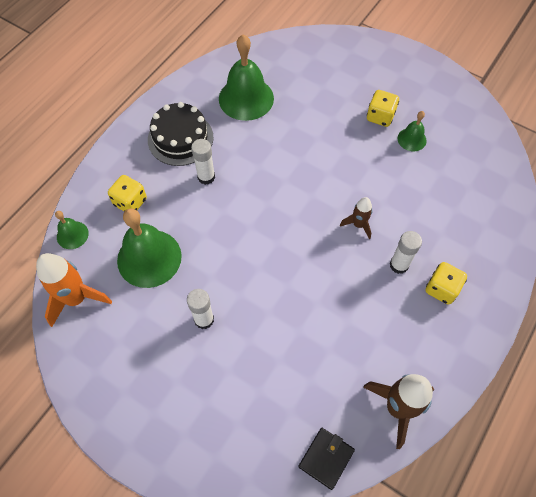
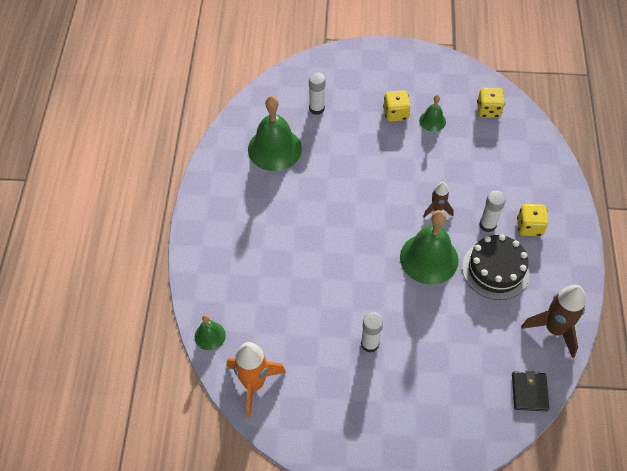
camera: 30 degrees left, 5 degrees down
yellow dice [108,175,147,212] -> yellow dice moved to [477,88,505,118]
green bell [117,208,182,288] -> green bell moved to [400,210,459,285]
black cake [148,102,213,166] -> black cake moved to [462,234,530,300]
white glue stick [191,139,215,185] -> white glue stick moved to [309,72,325,115]

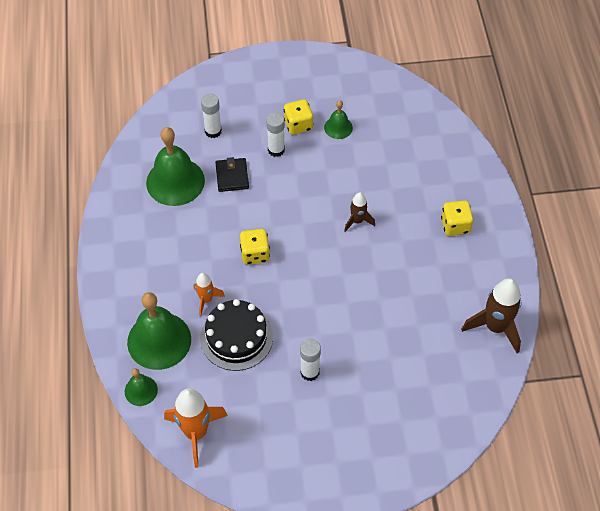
camera: 10 degrees left, 0 degrees up
green bell [400,210,459,285] -> green bell moved to [127,292,191,370]
black cake [462,234,530,300] -> black cake moved to [200,299,273,371]
yellow dice [477,88,505,118] -> yellow dice moved to [240,229,270,265]
white glue stick [479,191,506,232] -> white glue stick moved to [266,112,285,157]
black wallet [512,370,549,411] -> black wallet moved to [215,157,249,192]
none -> orange rocket [194,273,225,316]

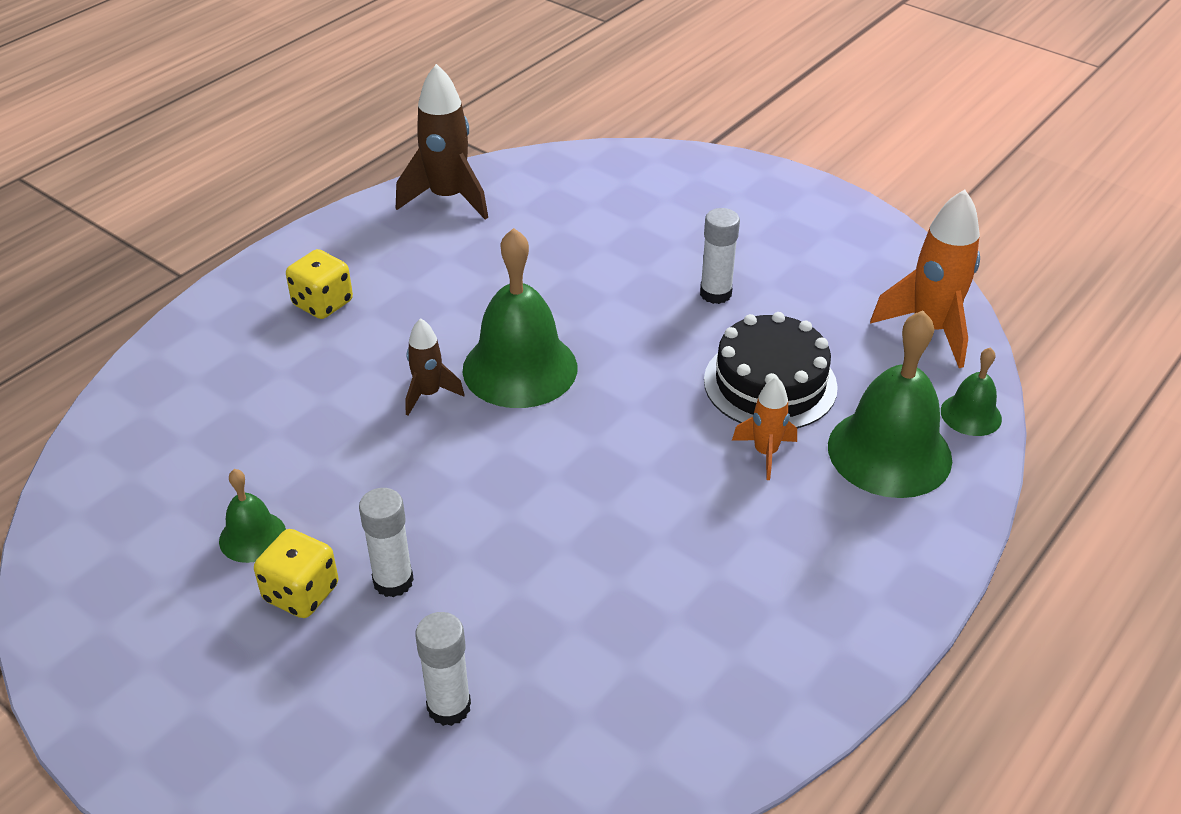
camera: 135 degrees left, 15 degrees down
green bell [146,127,205,206] -> green bell moved to [462,228,577,408]
black wallet [215,157,249,192] -> none
yellow dice [240,229,270,265] -> none

